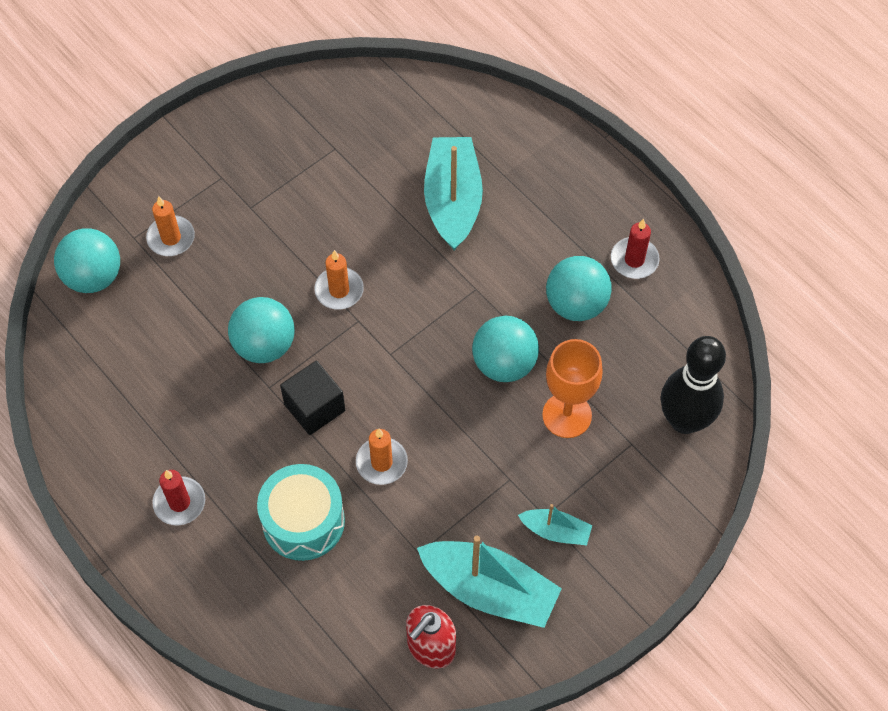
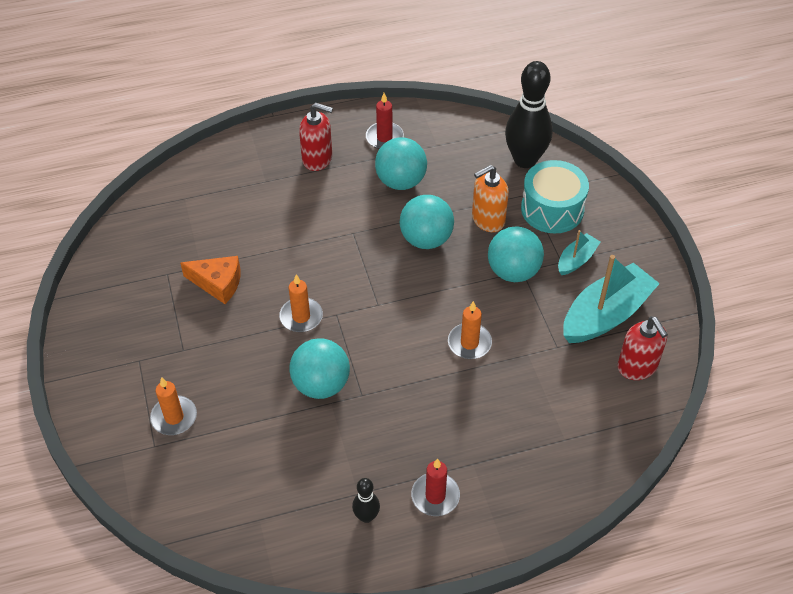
camera: 65 degrees left, 10 degrees down
turquoise ball [54,228,120,293] -> turquoise ball moved to [488,226,544,282]
turquoise drum [257,464,345,561] -> turquoise drum moved to [521,160,589,233]
black cube [280,361,345,435] -> none
turquoise boat [424,137,483,251] -> none
orange goblet [542,339,603,438] -> orange soap dispenser [472,165,509,232]
none -> orange cheese [180,256,241,304]
none -> red soap dispenser [299,103,333,171]
none -> black bowling pin [352,478,380,523]

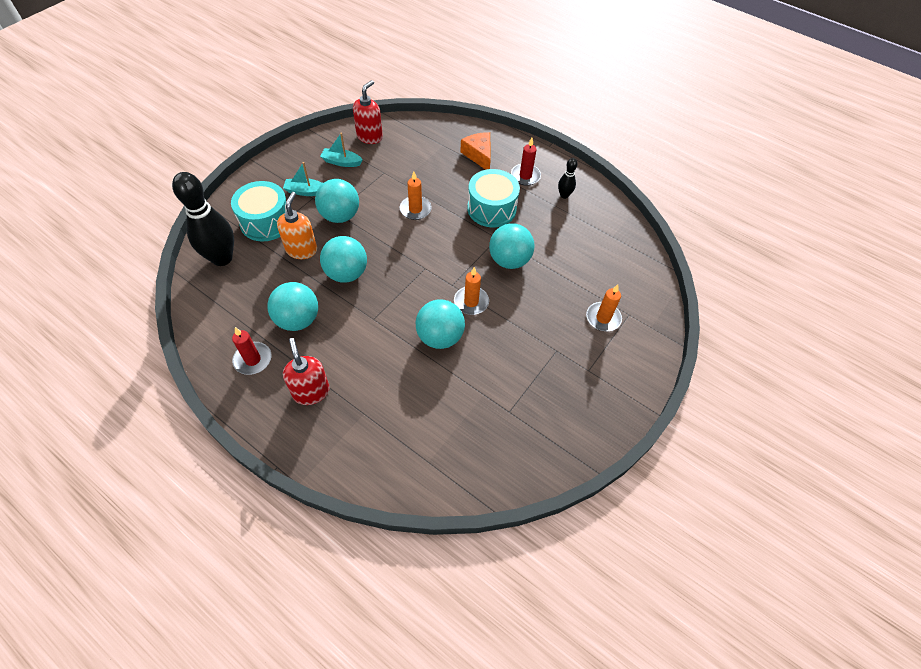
camera: 130 degrees left, 5 degrees up
orange cheese [180,256,241,304] -> orange cheese moved to [460,132,491,170]
orange soap dispenser [472,165,509,232] -> orange soap dispenser turned 105 degrees counterclockwise [277,192,317,259]
turquoise boat [563,255,660,343] -> turquoise boat [320,133,363,167], size x0.51
none -> turquoise ball [416,300,465,349]
none -> turquoise drum [467,169,520,227]

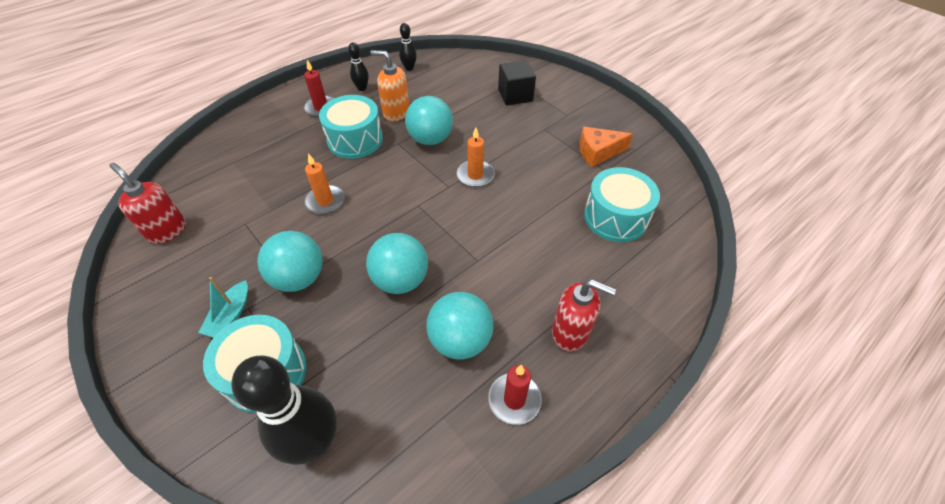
camera: 75 degrees left, 5 degrees down
orange soap dispenser [277,192,317,259] -> orange soap dispenser moved to [370,50,410,122]
red soap dispenser [283,338,330,405] -> red soap dispenser turned 150 degrees counterclockwise [552,280,616,351]
turquoise boat [320,133,363,167] -> none
turquoise ball [416,300,465,349] -> none
orange cheese [460,132,491,170] -> orange cheese moved to [579,127,633,167]
orange candle [586,284,622,331] -> black cube [498,60,536,106]
none -> black bowling pin [399,23,417,71]
none -> turquoise drum [584,167,660,242]

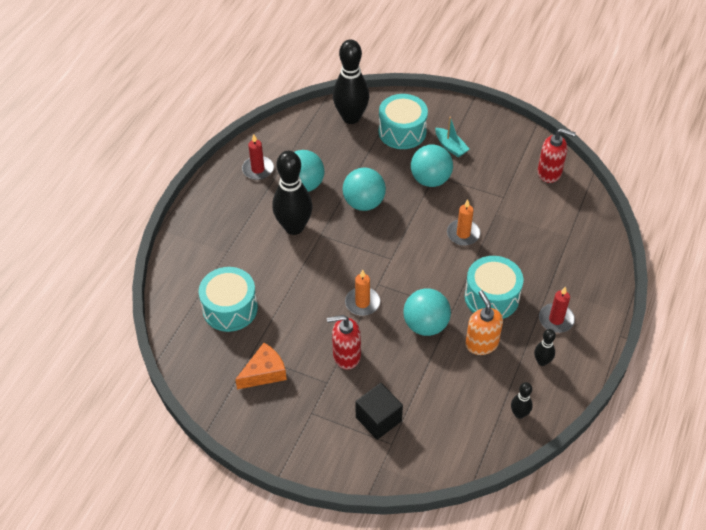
camera: 155 degrees right, 0 degrees up
turquoise boat [198,277,248,338] -> turquoise boat turned 150 degrees clockwise [435,116,469,157]
orange soap dispenser [370,50,410,122] -> orange soap dispenser turned 105 degrees counterclockwise [466,290,503,355]
red soap dispenser [552,280,616,351] -> red soap dispenser moved to [327,315,361,370]
none -> black bowling pin [272,151,313,235]

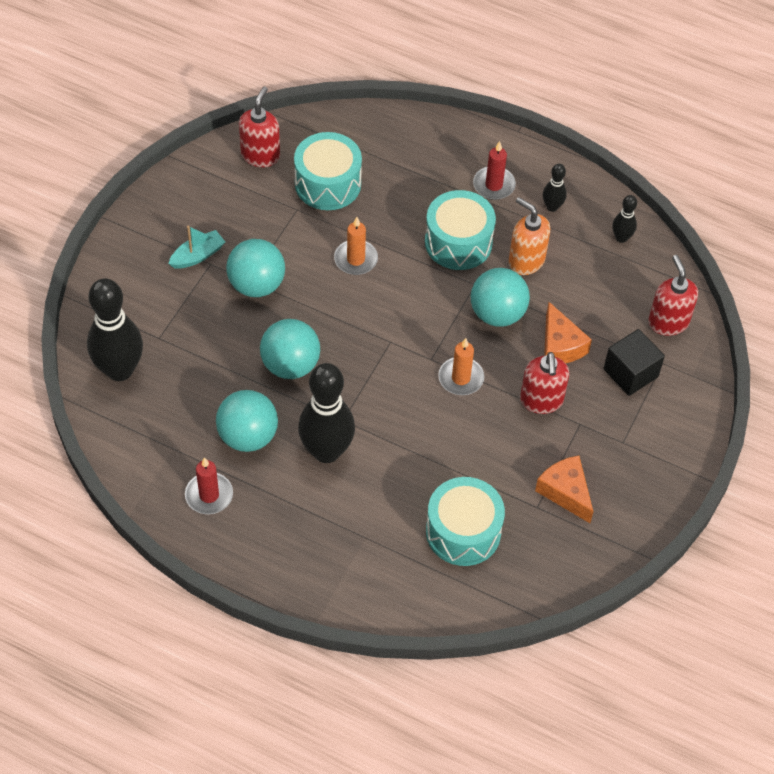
camera: 90 degrees left, 5 degrees up
turquoise drum [379,94,428,149] -> turquoise drum moved to [294,132,362,210]
orange soap dispenser [466,290,503,355] -> orange soap dispenser turned 60 degrees clockwise [509,197,550,275]
none -> orange cheese [544,302,592,363]
none -> red soap dispenser [648,255,698,336]

